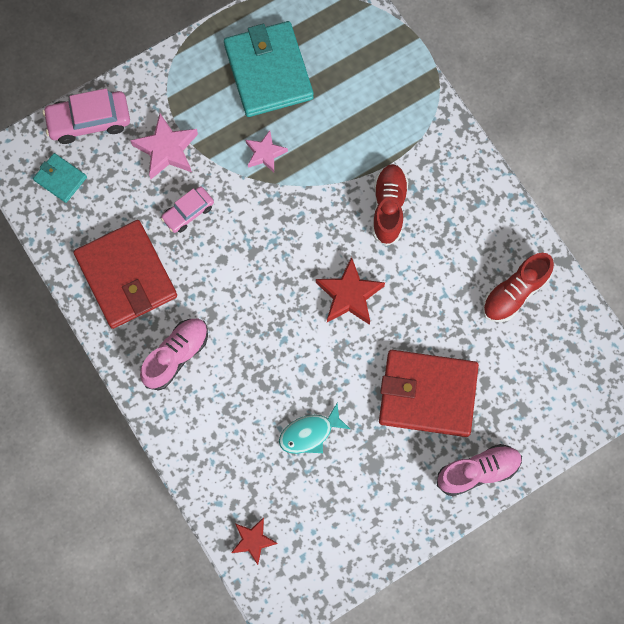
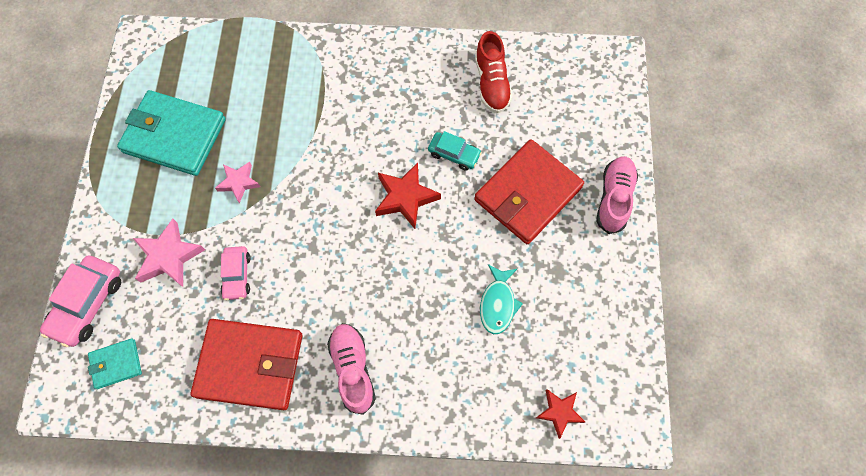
camera: 55 degrees left, 5 degrees down
red shoe [372,164,408,246] -> none
none -> turquoise car [428,131,482,170]

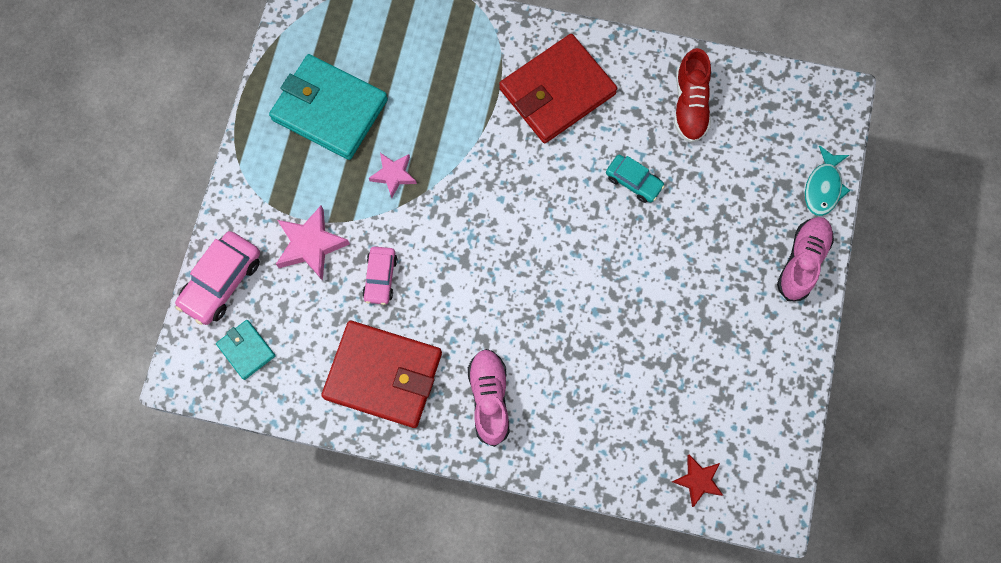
camera: 10 degrees right, 5 degrees up
turquoise wallet [88,339,142,389] -> turquoise wallet turned 60 degrees clockwise [216,320,276,380]
red star [375,162,441,229] -> none
red wallet [474,139,584,244] -> red wallet moved to [499,34,617,143]
turquoise fish [480,264,523,334] -> turquoise fish moved to [805,145,850,216]

